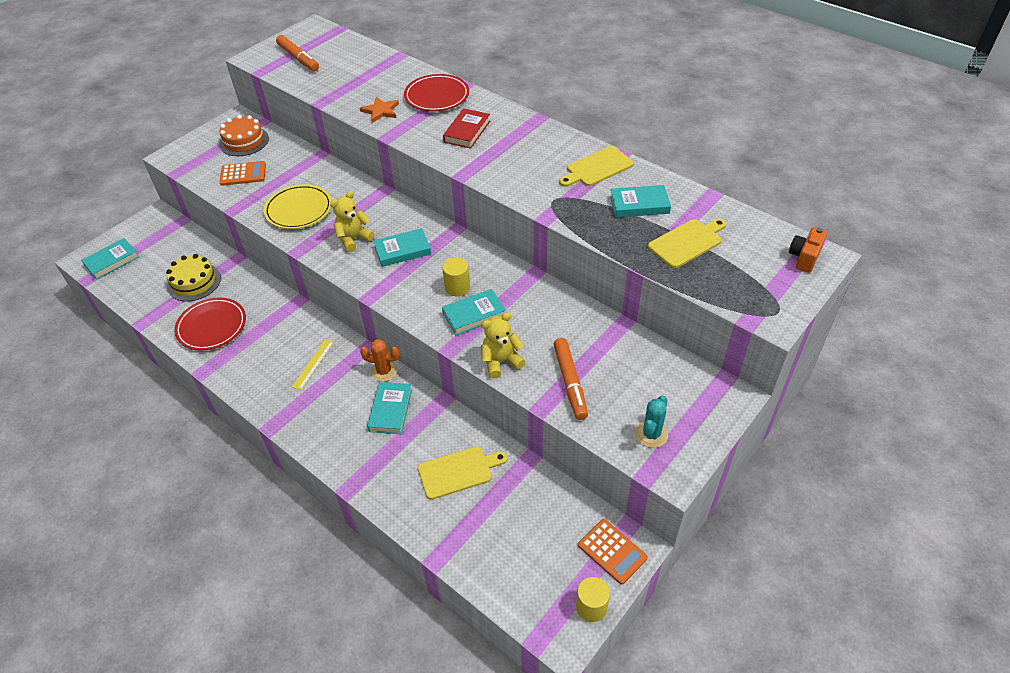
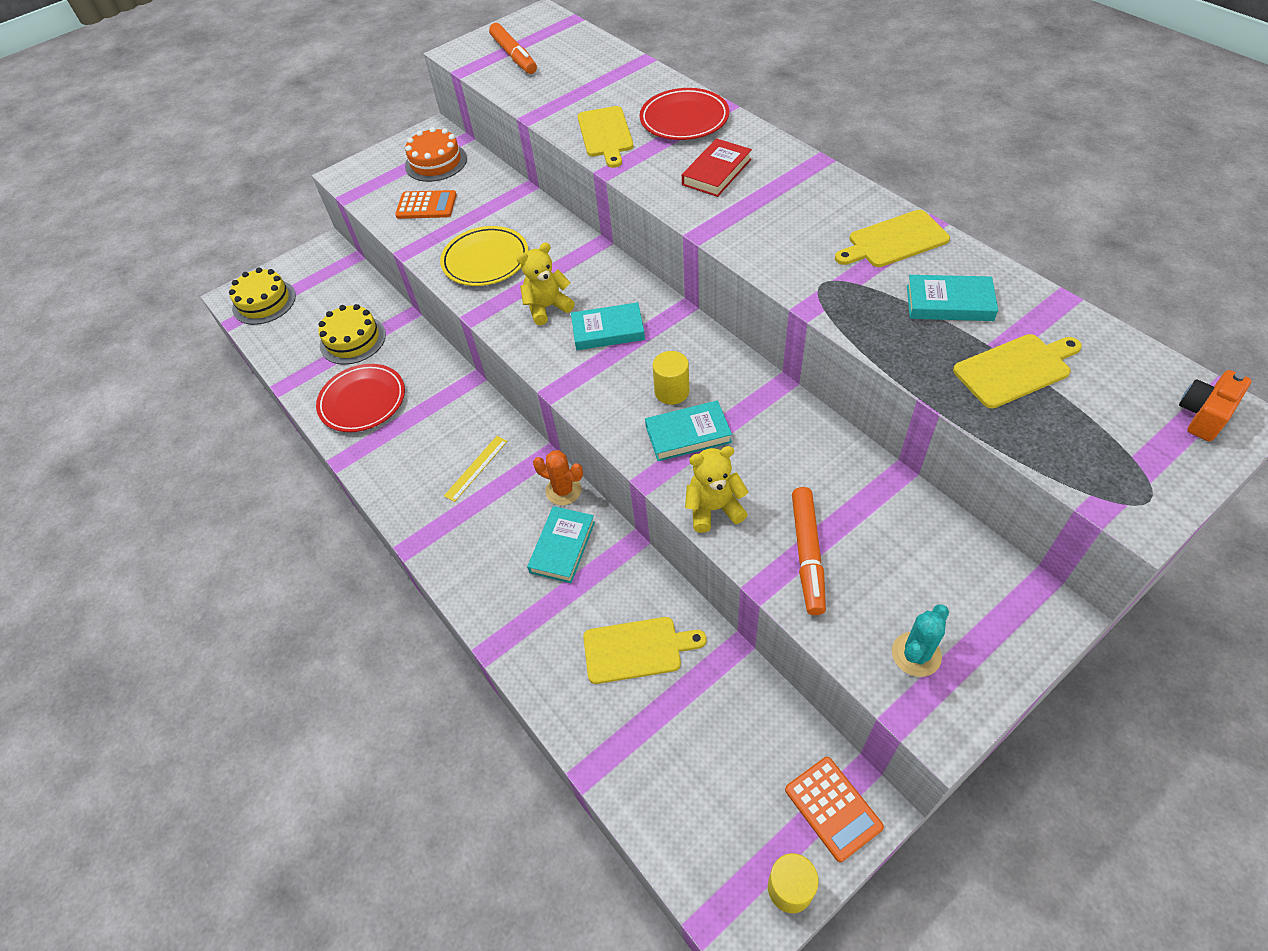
camera: 15 degrees right, 5 degrees up
turquoise book [81,238,139,280] -> yellow cake [229,268,296,325]
orange star [360,96,399,123] -> yellow cutting board [578,106,633,168]

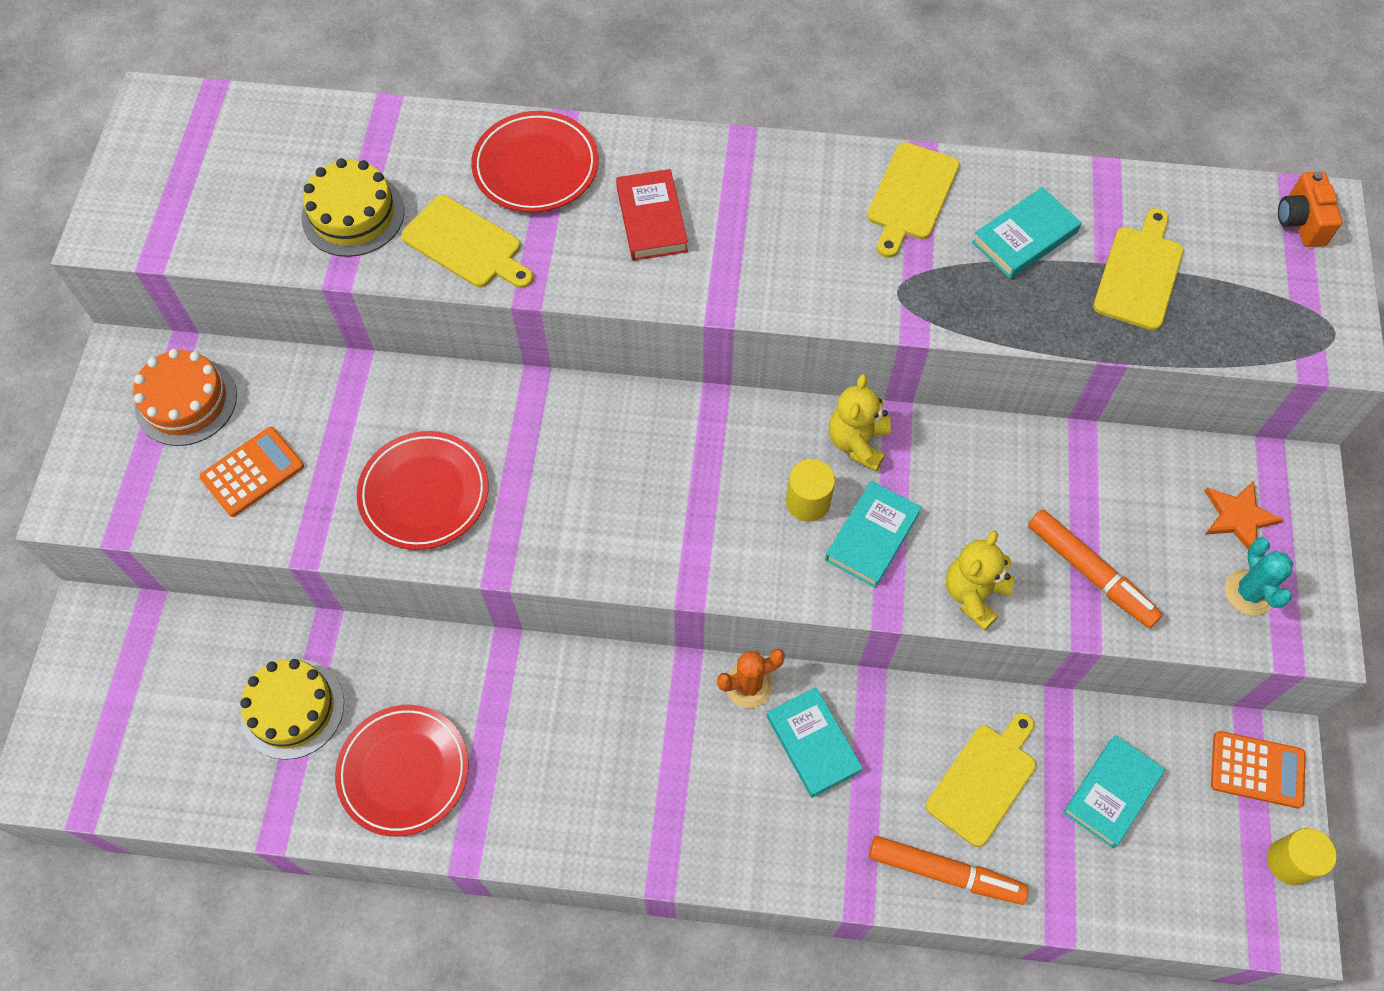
camera: 50 degrees left, 10 degrees up
yellow cake [229,268,296,325] -> yellow cake moved to [301,158,405,257]
yellow plate [440,226,528,286] -> red plate [357,431,489,550]
yellow ruler [444,436,507,502] -> none
orange marker [489,23,537,74] -> orange marker moved to [869,836,1029,905]
yellow teddy bear [516,242,575,325] -> yellow teddy bear moved to [829,374,891,471]
turquoise book [571,302,645,350] -> turquoise book moved to [1063,735,1165,848]
none -> orange star [1205,481,1284,550]

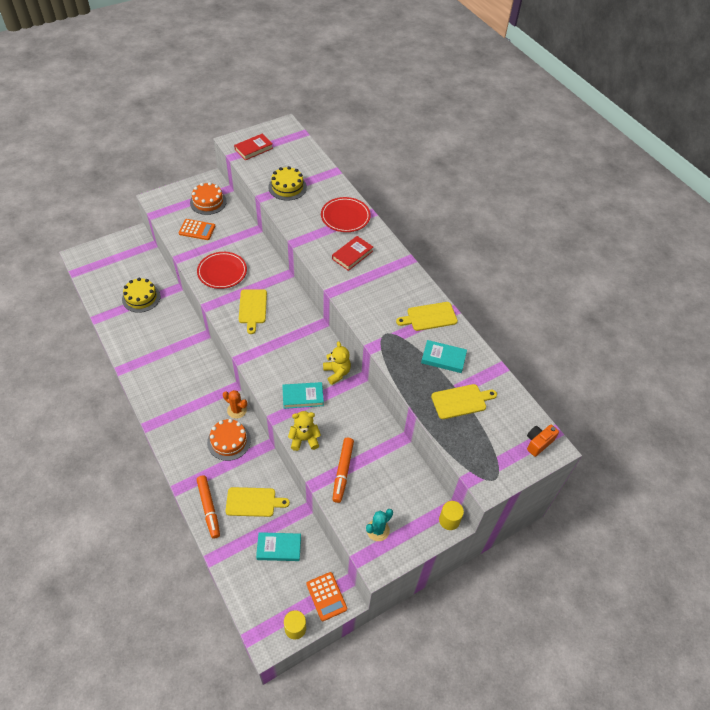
camera: 50 degrees right, 10 degrees down
red plate [335,705,469,837] -> none
yellow cutting board [401,195,533,288] -> yellow cutting board moved to [239,289,267,334]
turquoise book [767,687,863,798] -> orange cake [207,419,251,461]
yellow cylinder [786,459,835,522] -> yellow cylinder moved to [439,501,464,530]
yellow teddy bear [829,374,891,471] -> yellow teddy bear turned 90 degrees clockwise [323,341,351,385]
orange star [1205,481,1284,550] -> none
none -> red book [234,134,273,160]

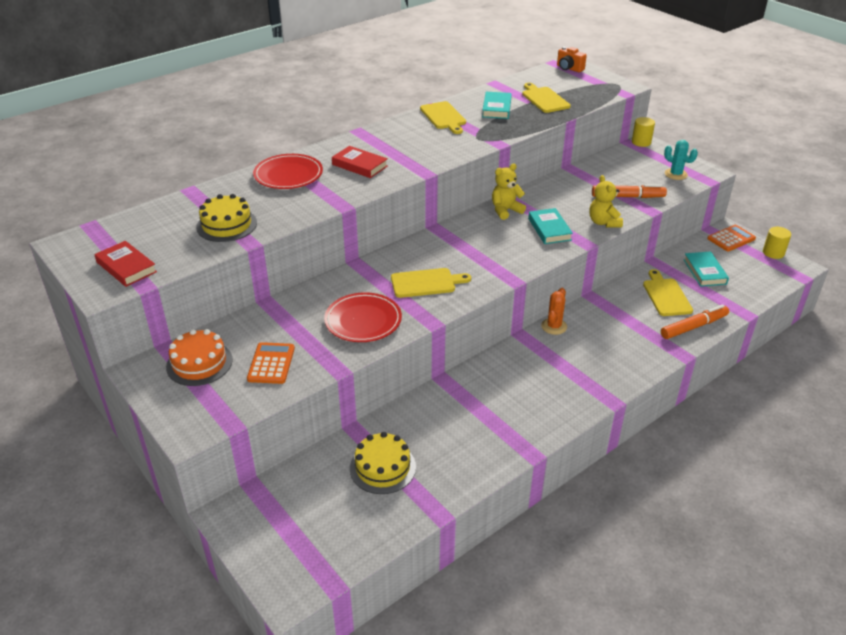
camera: 95 degrees left, 15 degrees down
orange cake [207,419,251,461] -> none

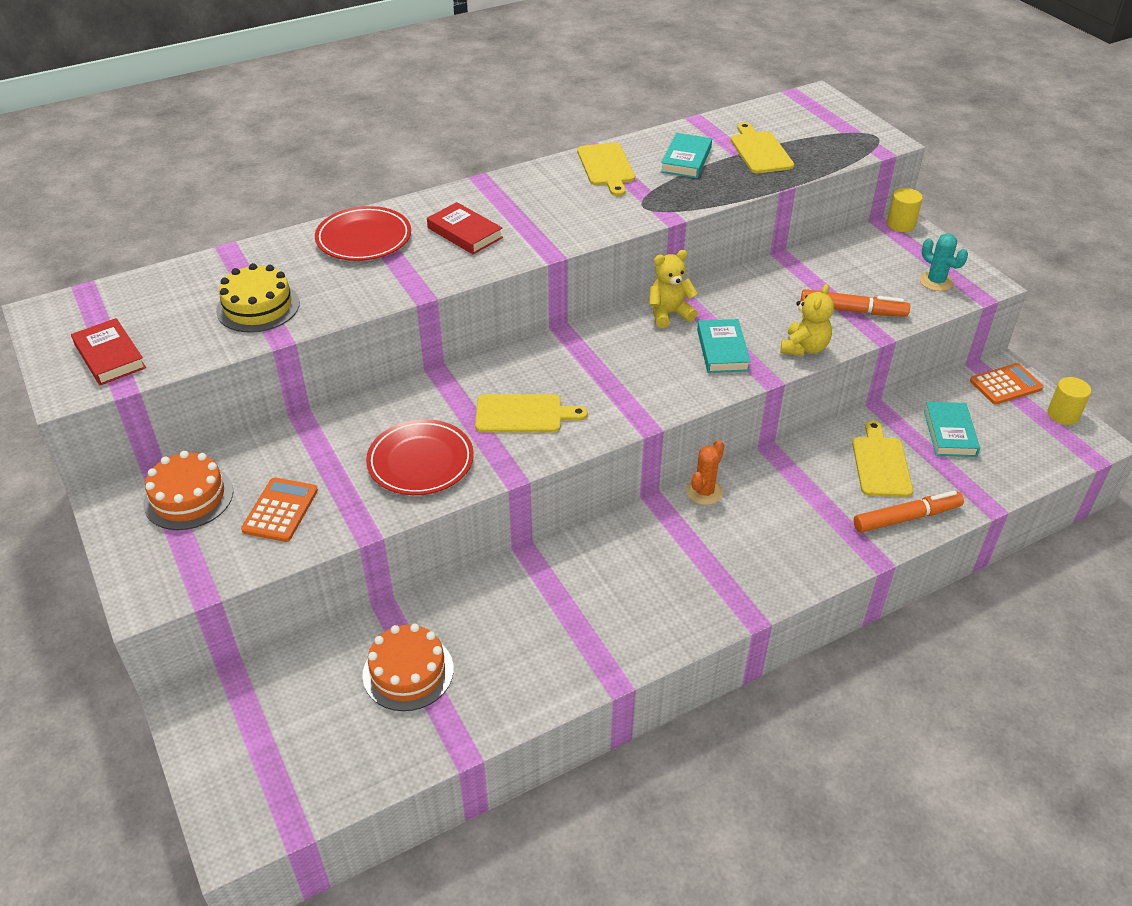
camera: 10 degrees right, 5 degrees up
yellow cake [350,432,416,494] -> orange cake [363,624,454,711]
orange camera [557,47,587,72] -> none
yellow teddy bear [589,175,623,228] -> yellow teddy bear turned 150 degrees counterclockwise [780,284,834,356]

